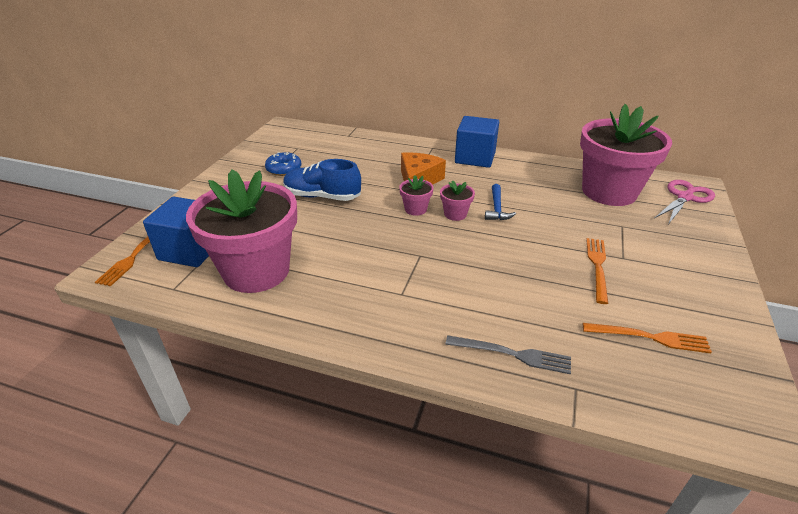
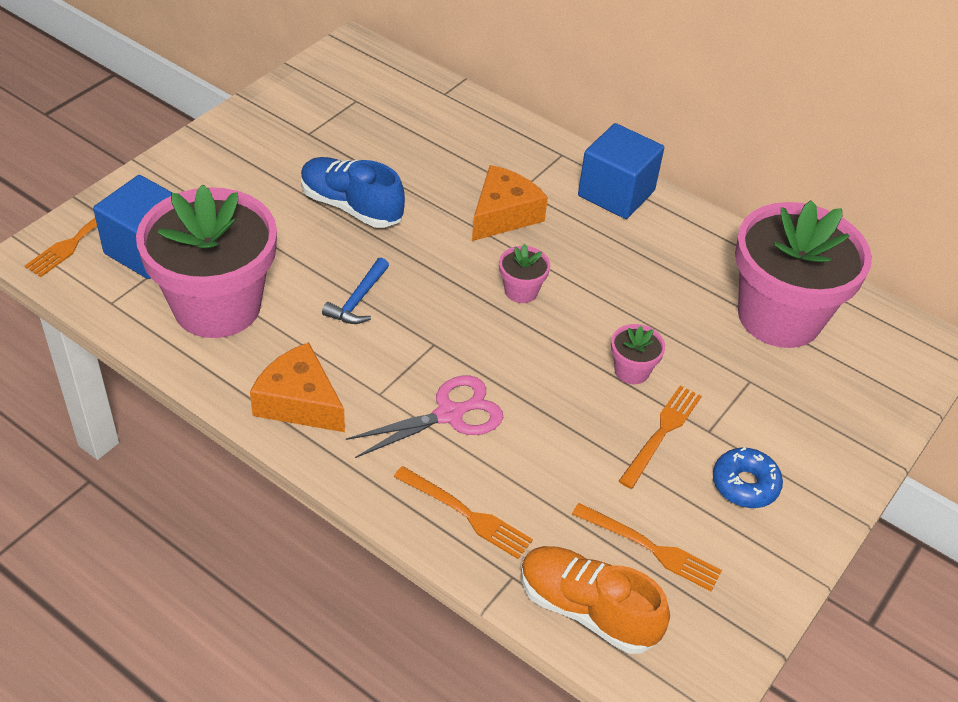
camera: 15 degrees right, 10 degrees up
blue donut [265,152,302,176] -> blue donut moved to [713,447,783,508]
pink flower pot [399,175,434,216] -> pink flower pot moved to [611,324,665,384]
grey fork [445,335,571,374] -> orange fork [394,466,533,559]
blue hammer [485,184,516,220] -> blue hammer moved to [322,258,389,324]
pink scissors [655,180,715,224] -> pink scissors moved to [346,375,503,458]
none -> orange cheese [250,342,345,432]
none -> orange shoe [521,546,670,654]

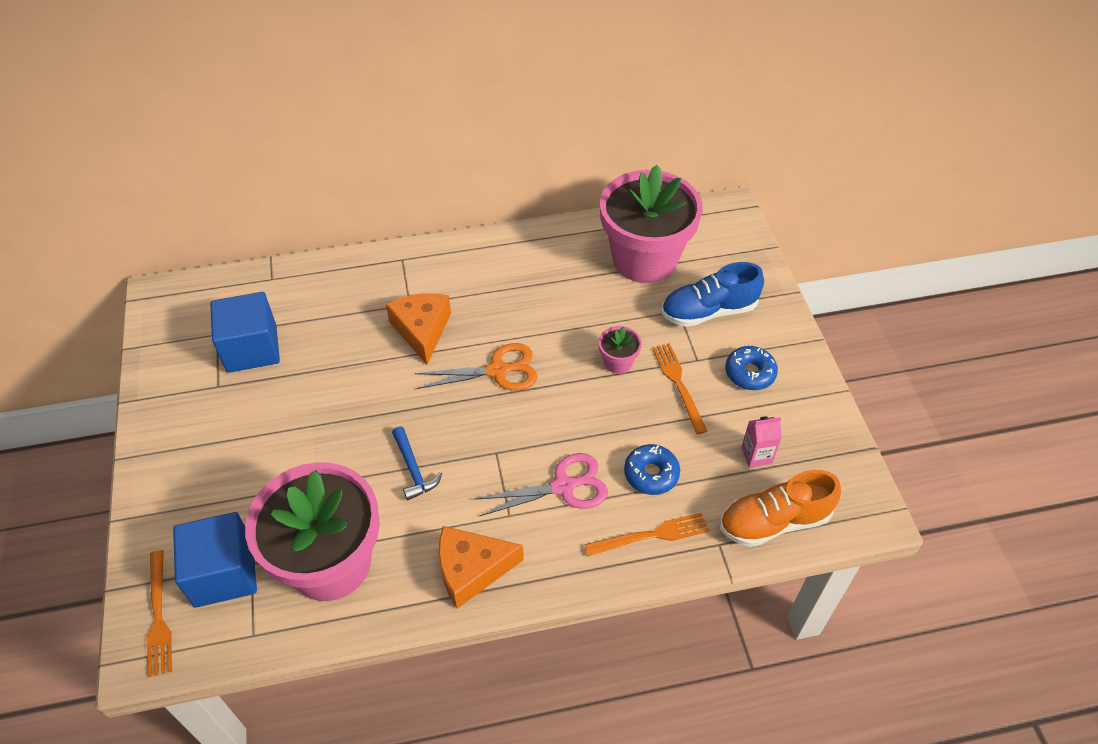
camera: 45 degrees left, 5 degrees up
blue shoe [301,157,405,228] -> blue shoe moved to [661,262,764,327]
pink scissors [346,375,503,458] -> pink scissors turned 60 degrees clockwise [474,453,608,516]
pink flower pot [499,244,550,303] -> orange scissors [415,343,538,390]
orange fork [572,503,722,591] -> pink carton [741,417,782,467]
blue cube [578,123,664,219] -> blue cube moved to [210,292,280,373]
none -> blue donut [624,444,680,495]

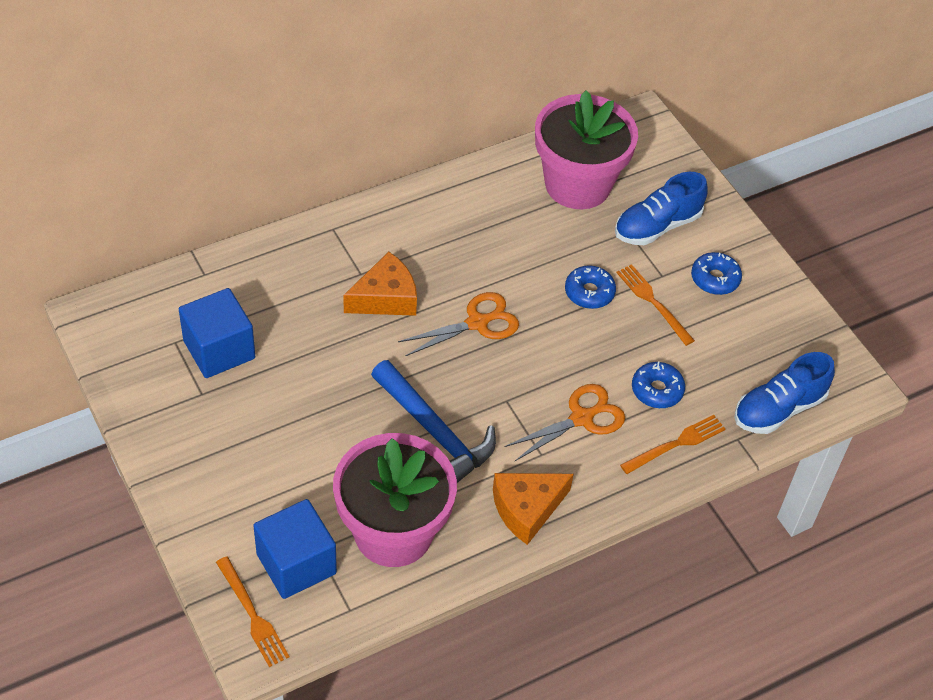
camera: 20 degrees left, 0 degrees up
orange cheese [386,293,451,365] -> orange cheese turned 90 degrees clockwise [343,252,417,316]
blue hammer [392,427,442,501] -> blue hammer [371,360,496,483], size x1.91
pink scissors [474,453,608,516] -> orange scissors [505,384,625,461]
pink flower pot [599,326,642,374] -> blue donut [565,265,616,309]
orange shoe [720,470,841,547] -> blue shoe [734,352,835,434]
pink carton [741,417,782,467] -> none

